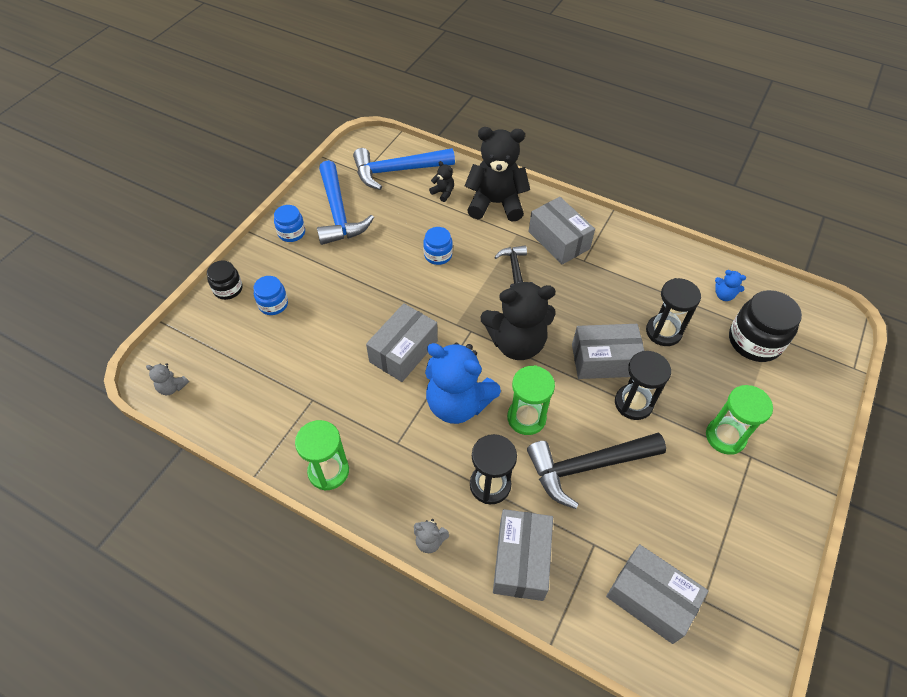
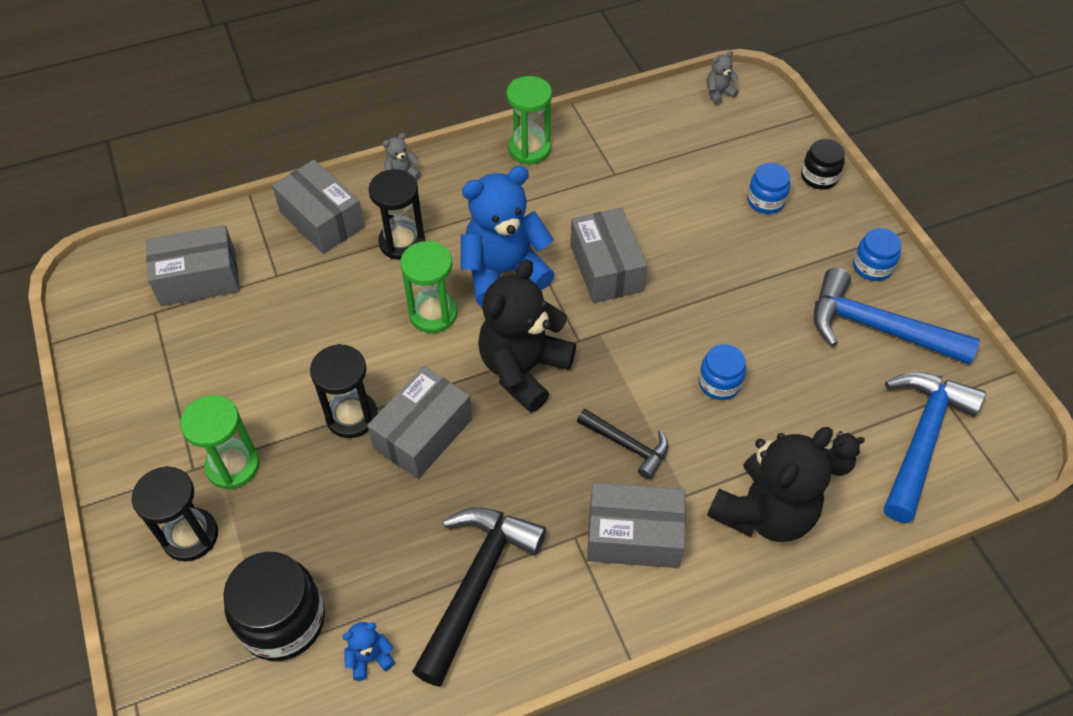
camera: 130 degrees right, 0 degrees up
black hammer [527,432,666,509] -> black hammer moved to [412,507,546,687]
black hourglass [646,278,701,346] -> black hourglass moved to [132,466,218,561]

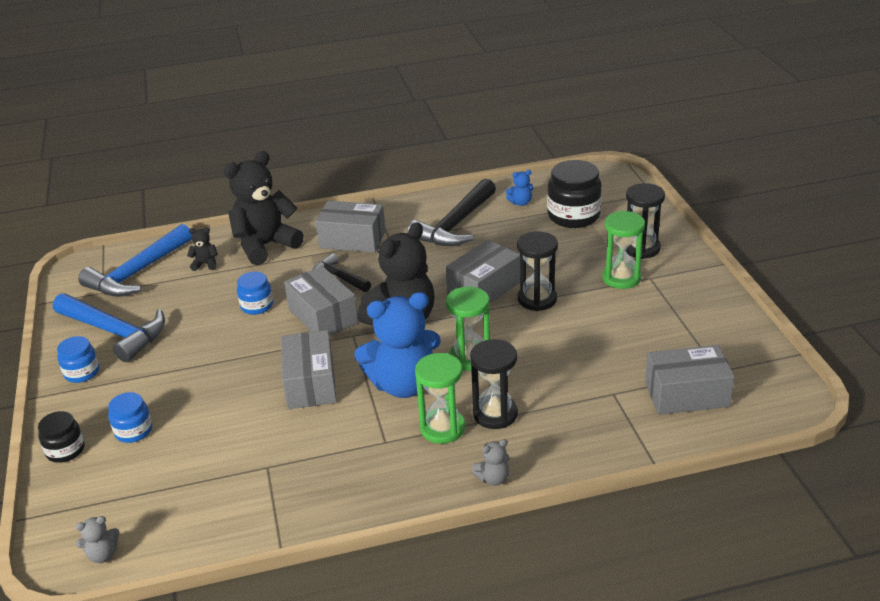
camera: 170 degrees left, 20 degrees down
grey box [272,160,365,254] -> grey box moved to [284,266,358,336]
green hourglass [506,76,552,164] -> green hourglass moved to [415,353,465,444]

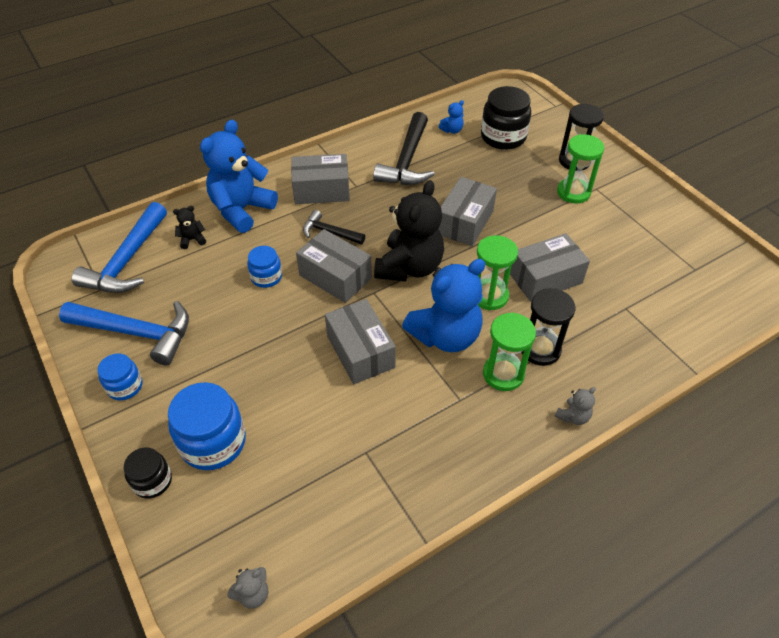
camera: 20 degrees left, 15 degrees up
blue jar [108,392,152,443] -> blue jar [168,382,246,470], size x1.74
black teddy bear [223,151,304,265] -> blue teddy bear [200,120,278,233]
black hourglass [517,231,558,311] -> none
grey box [645,345,735,415] -> grey box moved to [510,233,590,302]

